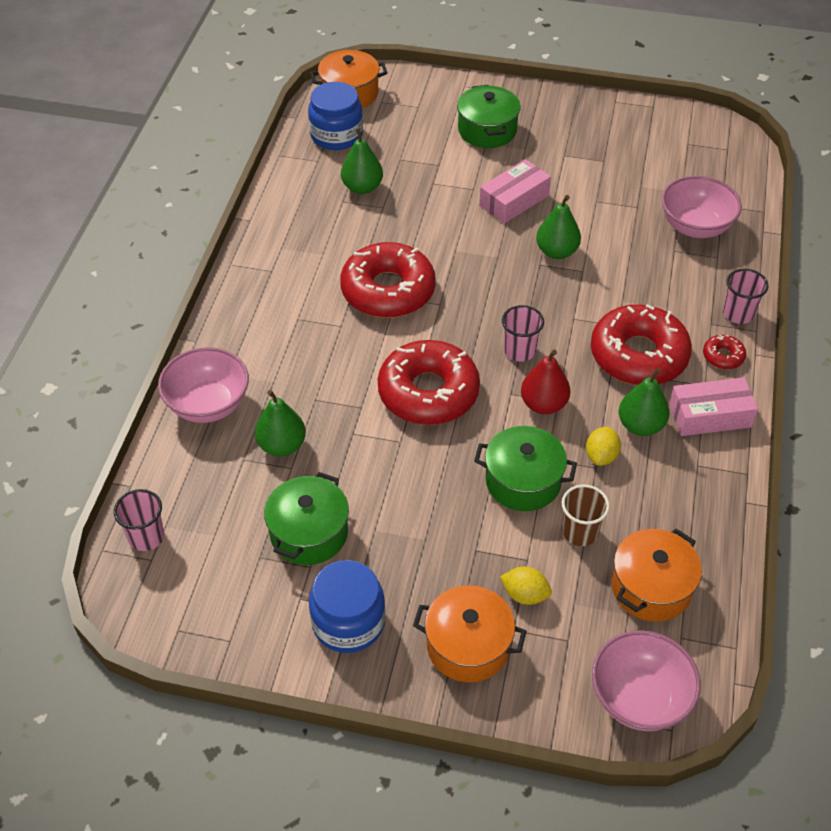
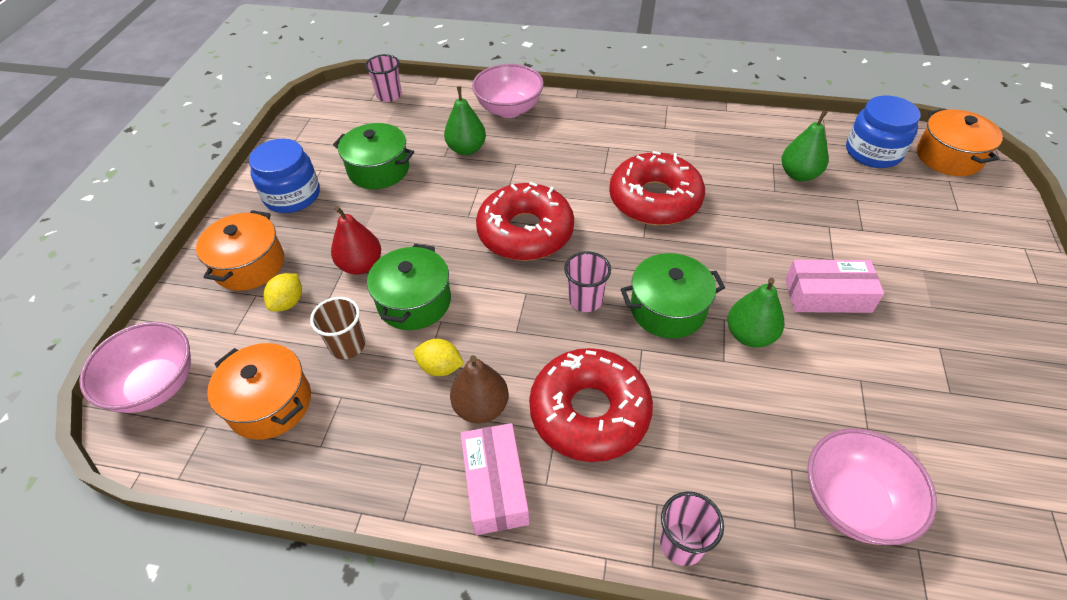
camera: 90 degrees right, 0 degrees up
green pot [457,85,521,148] -> green pot moved to [621,253,725,339]
pink box [479,159,551,224] -> pink box turned 45 degrees counterclockwise [785,260,884,313]
red pear [521,350,570,414] -> red pear moved to [331,206,381,275]
green pear [619,368,669,436] -> brown pear [450,355,509,424]
red donut [703,335,746,369] -> none

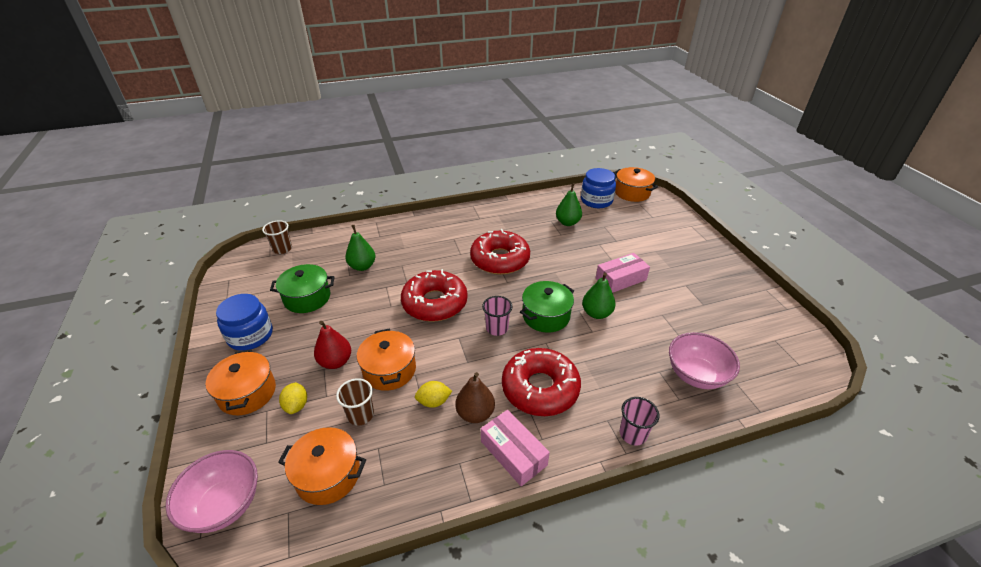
camera: 30 degrees left, 10 degrees down
pink cup [365,54,402,102] -> brown cup [262,220,292,254]
green pot [367,244,451,330] -> orange pot [357,329,416,391]
pink bowl [472,64,544,118] -> none

